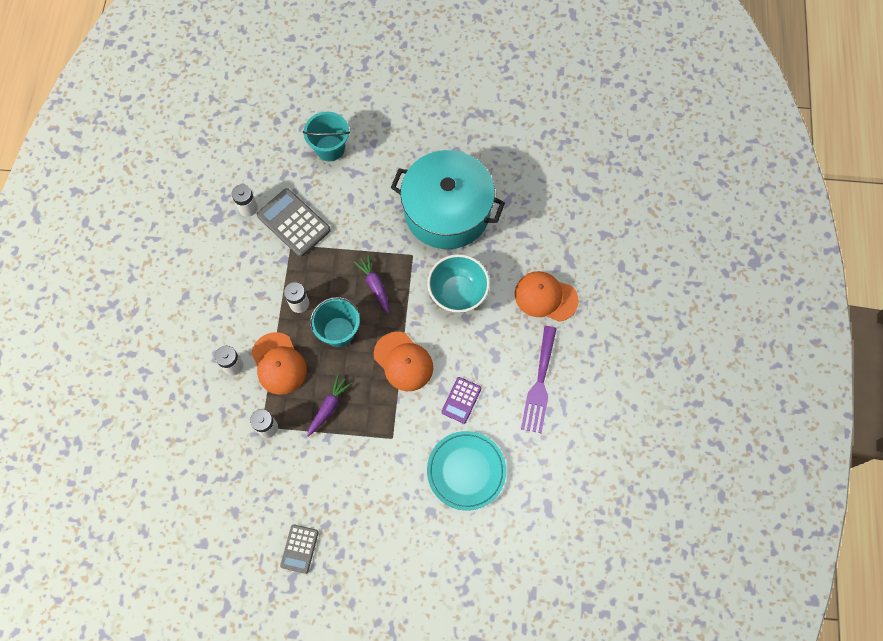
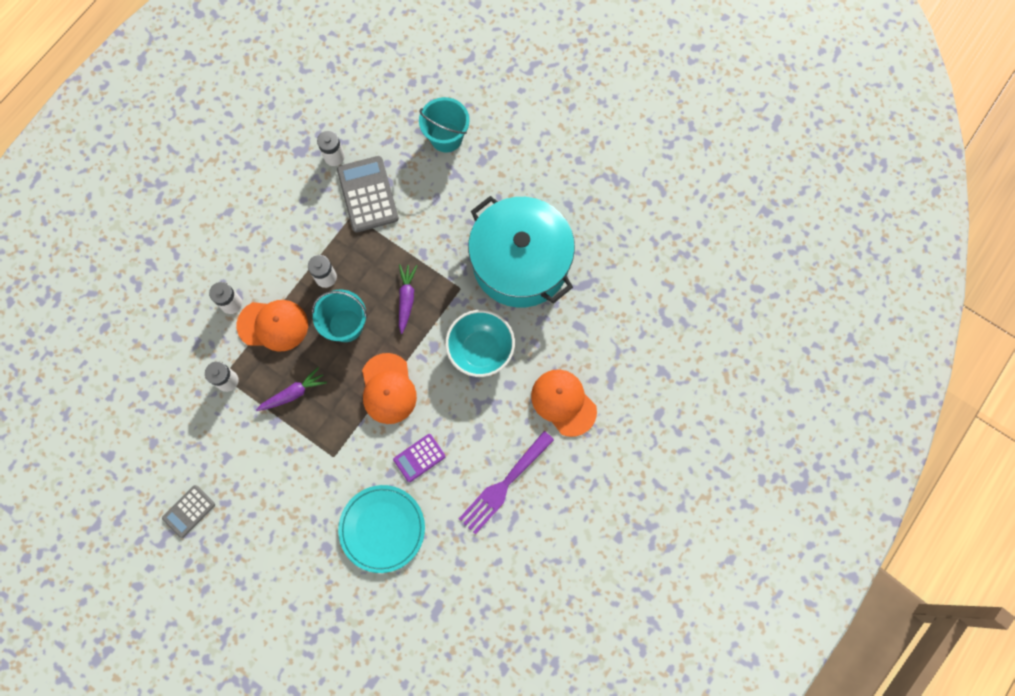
camera: 30 degrees right, 5 degrees up
orange cap [251,332,307,395] -> orange cap turned 90 degrees counterclockwise [237,300,308,352]

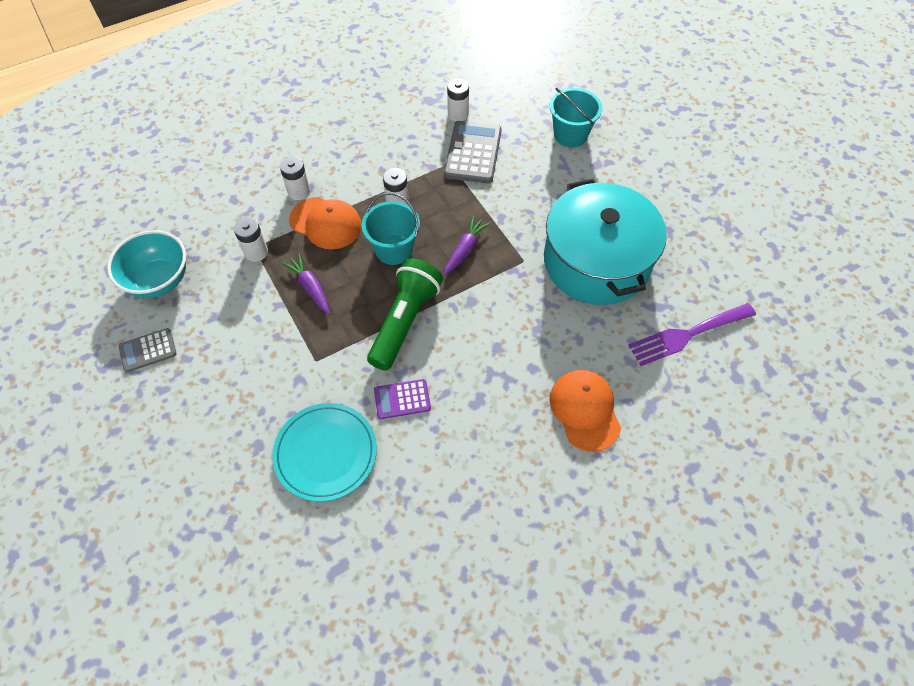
camera: 25 degrees right, 15 degrees down
purple carrot [256,367,327,411] -> purple carrot turned 120 degrees counterclockwise [282,253,330,314]
orange cap [362,353,417,424] -> green flashlight [367,258,443,371]
turquoise bowl [445,310,515,377] -> turquoise bowl moved to [107,230,186,298]
purple fork [459,431,554,535] -> purple fork moved to [628,303,756,366]

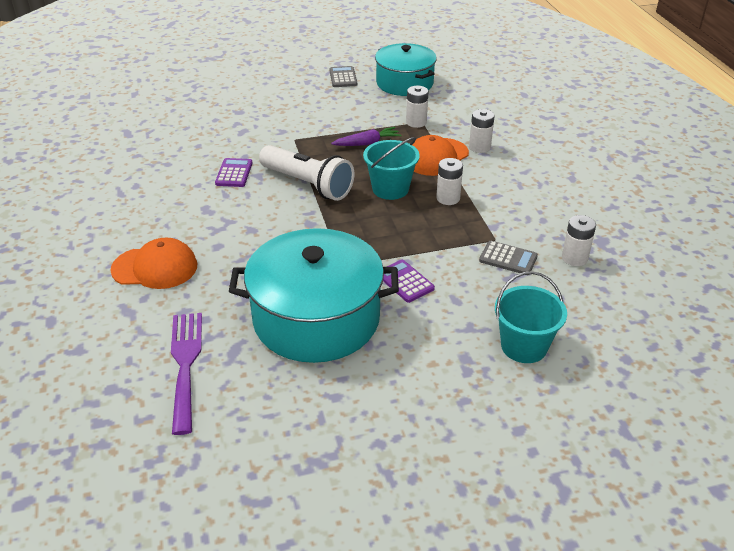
camera: 105 degrees right, 20 degrees down
turquoise bowl [107,230,186,298] -> turquoise pot [375,43,437,96]
turquoise plate [272,403,377,502] -> none
green flashlight [367,258,443,371] -> white flashlight [259,145,354,201]
grey calculator [444,121,502,184] -> grey calculator [479,241,538,275], size x0.59
purple carrot [444,216,490,276] -> none
none -> purple calculator [383,260,435,303]

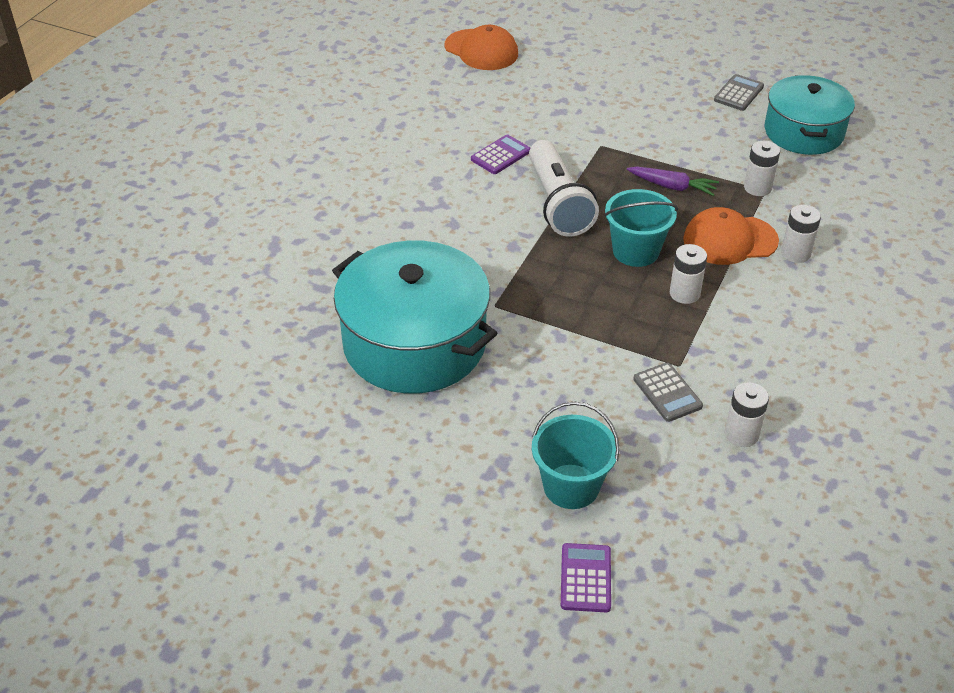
camera: 40 degrees right, 5 degrees up
orange cap [110,237,197,289] -> orange cap moved to [445,25,518,70]
purple fork [171,313,202,435] -> none
purple calculator [383,260,435,303] -> purple calculator moved to [561,543,611,612]

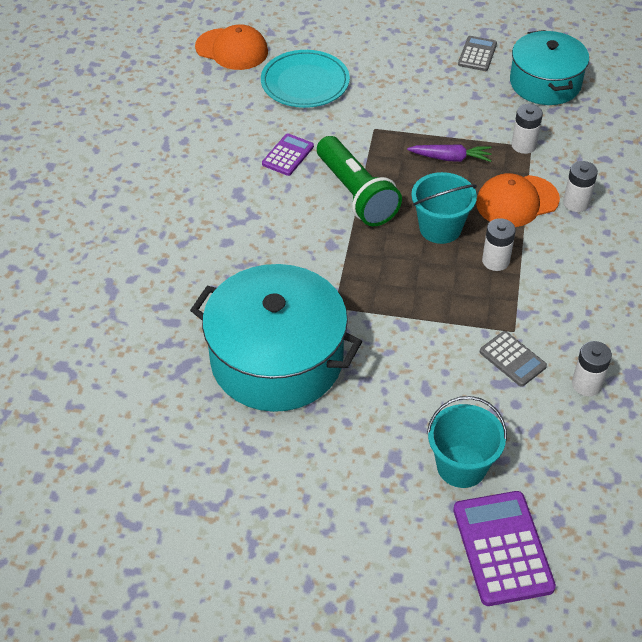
camera: 15 degrees left, 5 degrees up
white flashlight [529,140,599,237] -> green flashlight [317,136,402,226]
purple calculator [561,543,611,612] -> purple calculator [453,491,556,606], size x1.71
none -> turquoise plate [261,50,350,108]

